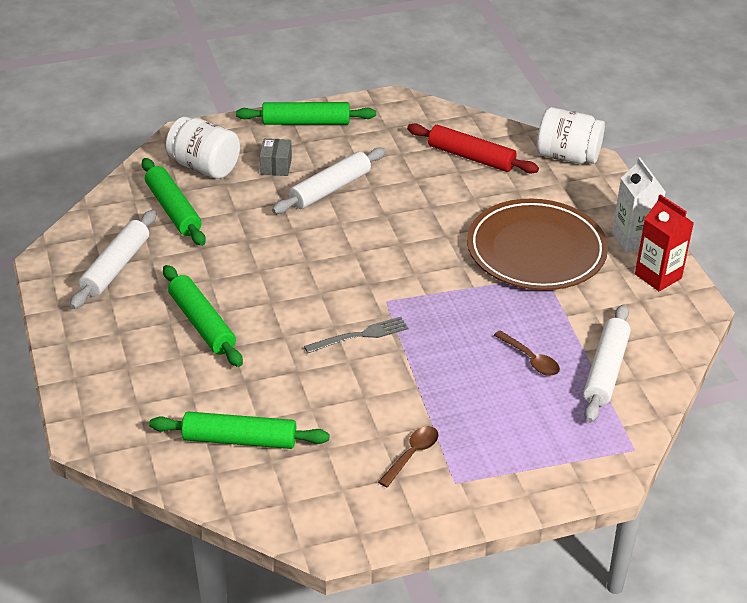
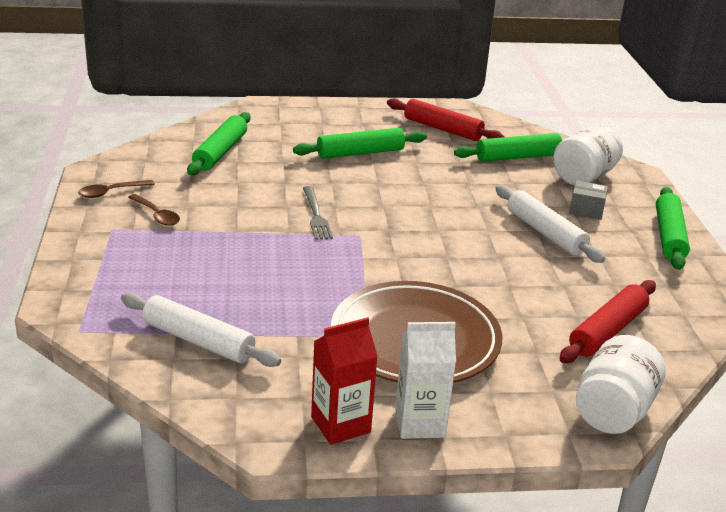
camera: 100 degrees right, 10 degrees down
white rolling pin [70,210,156,309] -> red rolling pin [387,98,504,141]
brown spoon [494,330,560,376] -> brown spoon moved to [78,180,155,198]

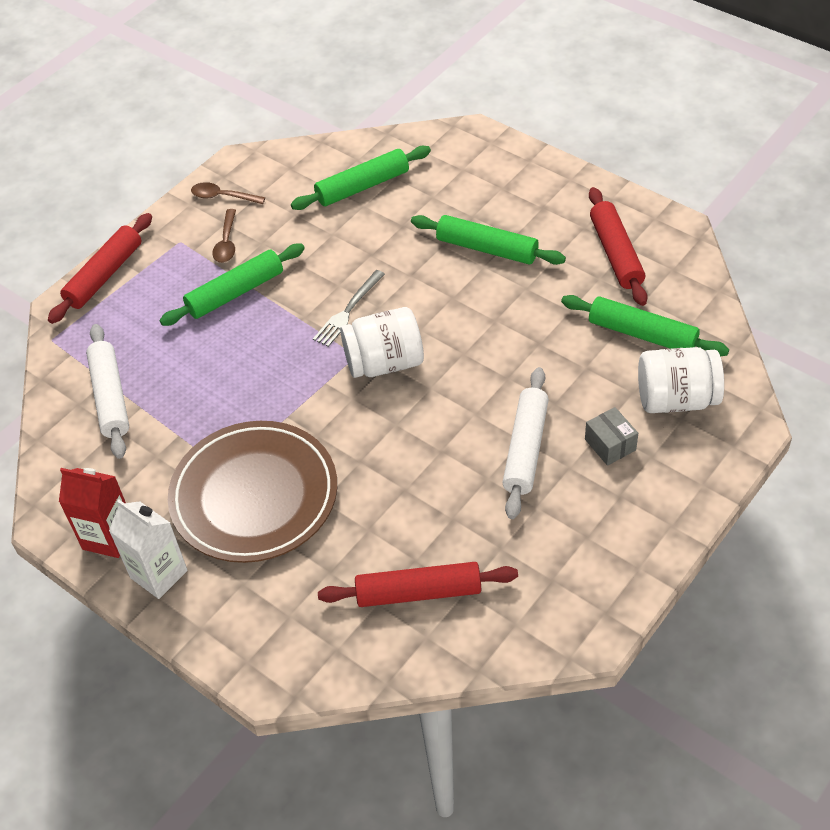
camera: 50 degrees right, 20 degrees up
white jar [576,335,666,434] -> white jar moved to [340,307,424,378]
green rolling pin [656,187,690,270] -> green rolling pin moved to [160,244,305,326]
none -> red rolling pin [48,213,152,324]

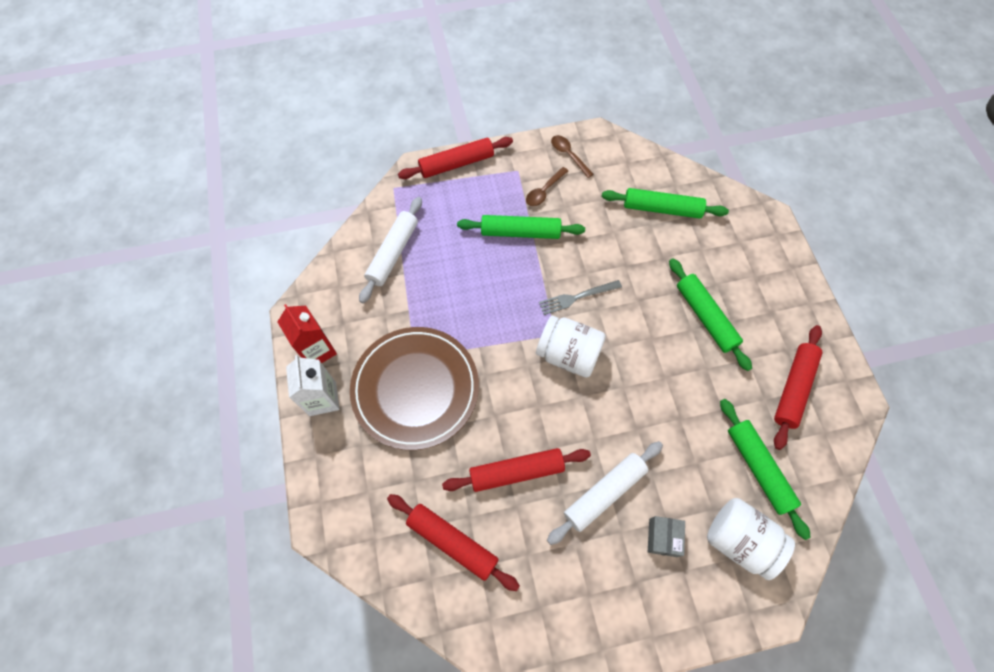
camera: 35 degrees right, 15 degrees up
none -> red rolling pin [442,448,591,492]

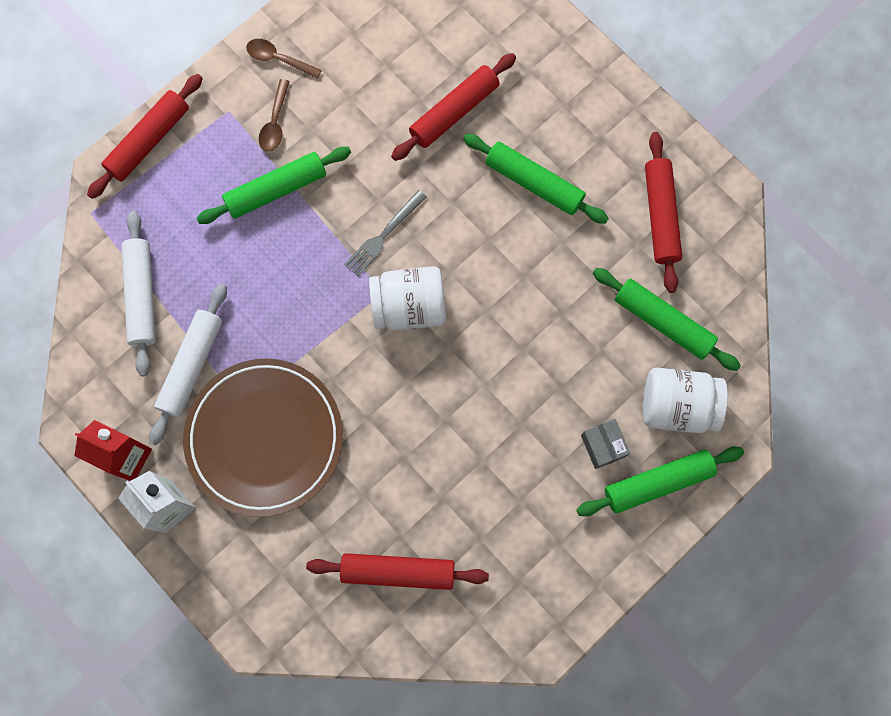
camera: 30 degrees left, 10 degrees up
red rolling pin [442,448,591,492] -> red rolling pin moved to [391,53,516,161]
white rolling pin [547,441,663,545] -> white rolling pin moved to [149,284,227,445]
green rolling pin [602,188,729,219] -> green rolling pin moved to [577,447,744,517]

